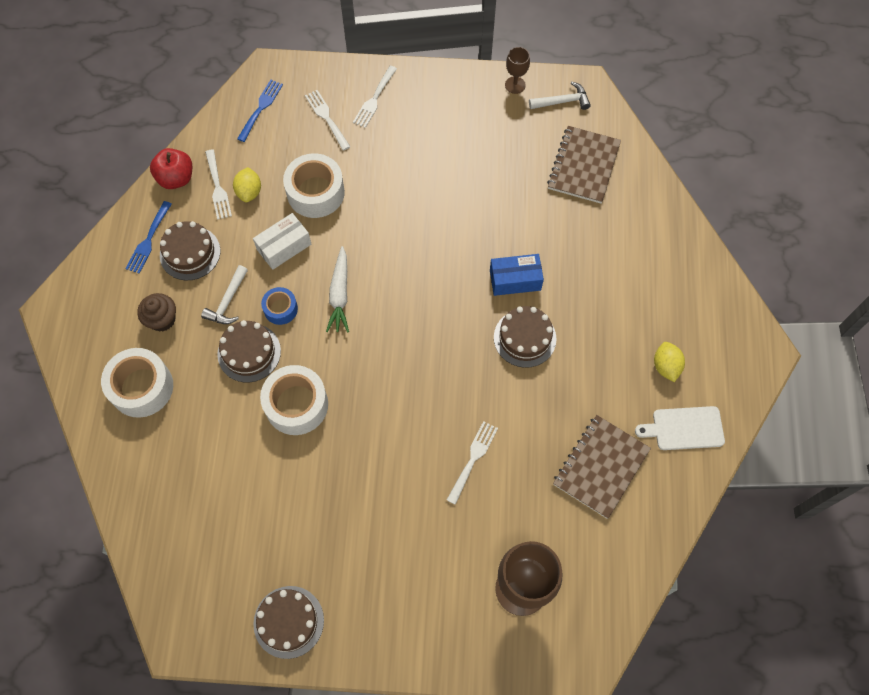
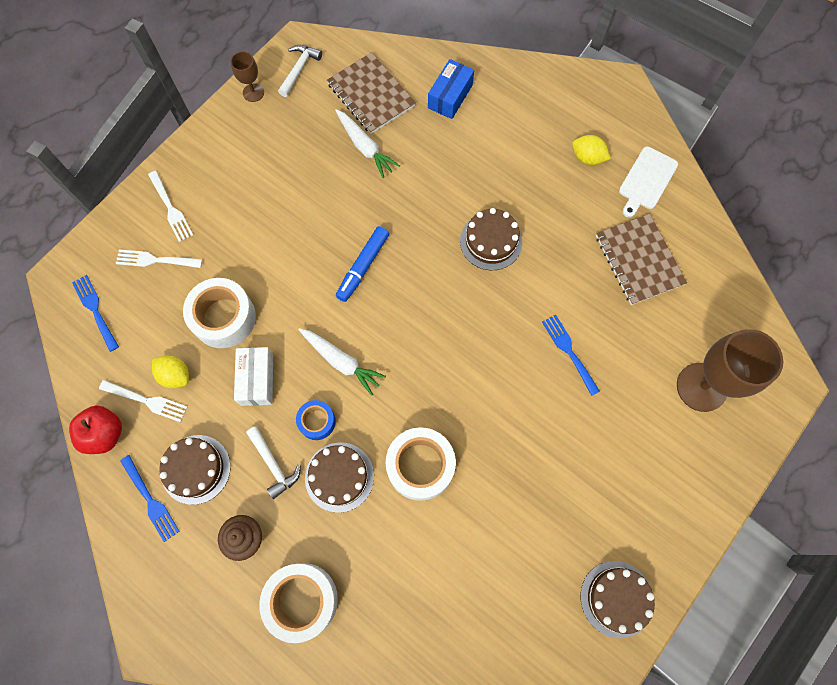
camera: 55 degrees left, 5 degrees up
white fork [447,421,498,505] -> blue fork [542,314,600,396]
blue box [490,254,544,296] -> blue box moved to [428,59,474,119]
none -> white carrot [335,109,400,178]
none -> blue marker [336,226,389,302]

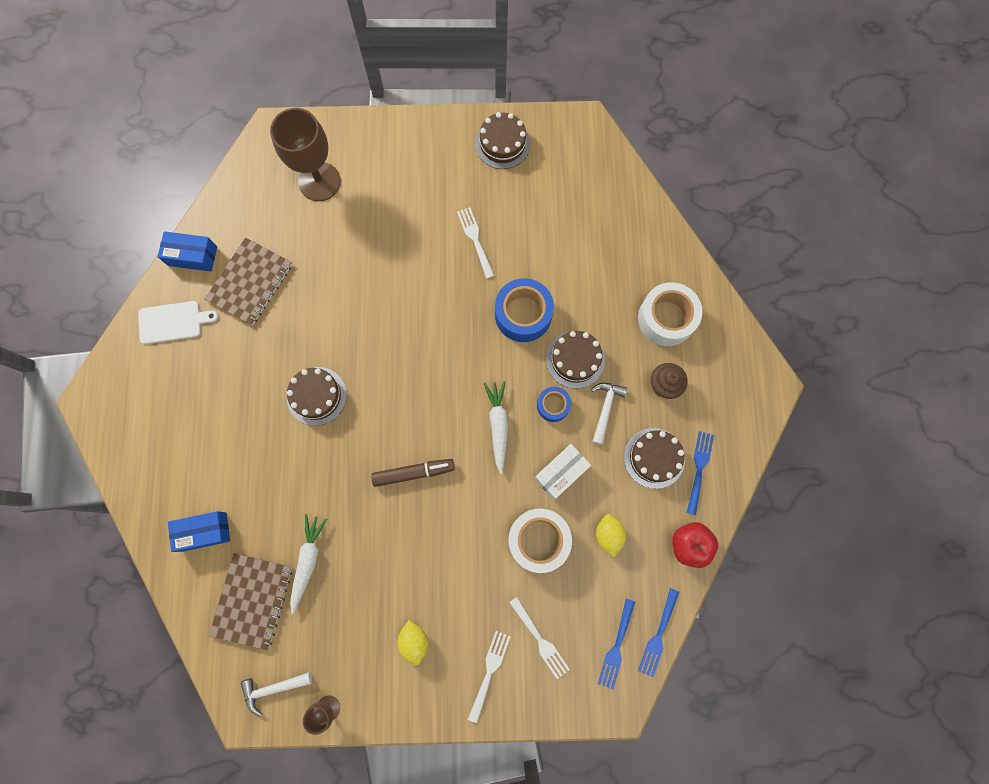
camera: 130 degrees left, 5 degrees up
white fork [99,380,188,422] -> white fork moved to [457,207,494,279]
blue marker [336,226,389,302] -> brown marker [371,459,455,487]
white tape [385,427,456,501] -> blue tape [495,278,554,342]
blue fork [542,314,600,396] -> blue fork moved to [638,588,679,677]
yellow lemon [572,135,611,165] -> yellow lemon moved to [397,620,428,665]
none -> blue box [157,231,217,272]

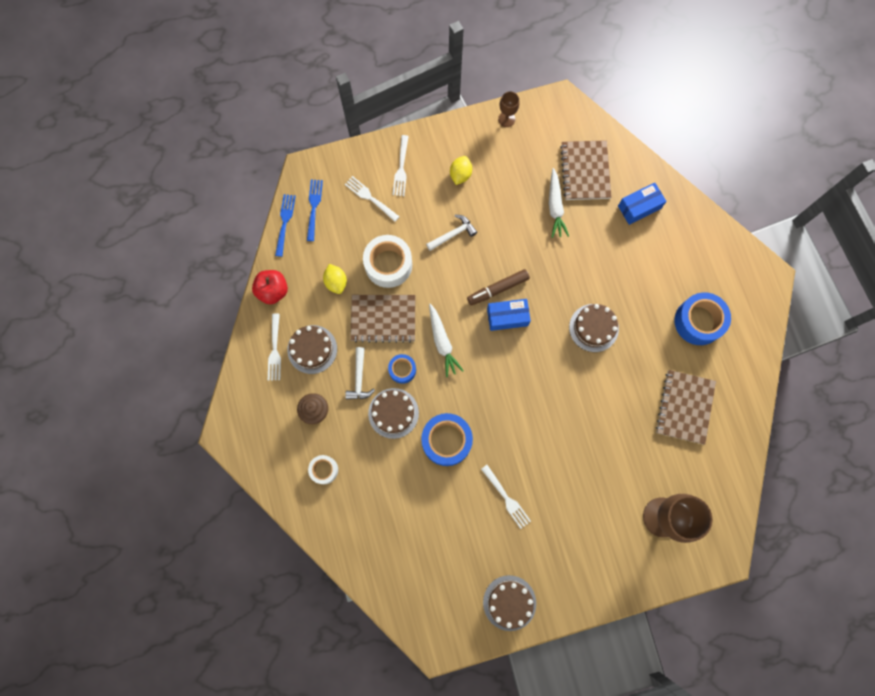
camera: 165 degrees right, 0 degrees up
white cutting board [138,301,219,344] -> none
blue box [157,231,217,272] -> blue box moved to [487,299,531,331]
white hammer [240,672,312,716] -> white hammer moved to [426,215,477,251]
yellow lemon [397,620,428,665] -> yellow lemon turned 45 degrees clockwise [450,156,472,185]
white box [534,444,591,500] -> brown notebook [350,295,416,343]
white tape [638,282,703,346] -> white tape [308,455,338,484], size x0.56
blue fork [686,431,714,515] -> white fork [268,314,281,380]
none -> blue tape [674,292,731,345]

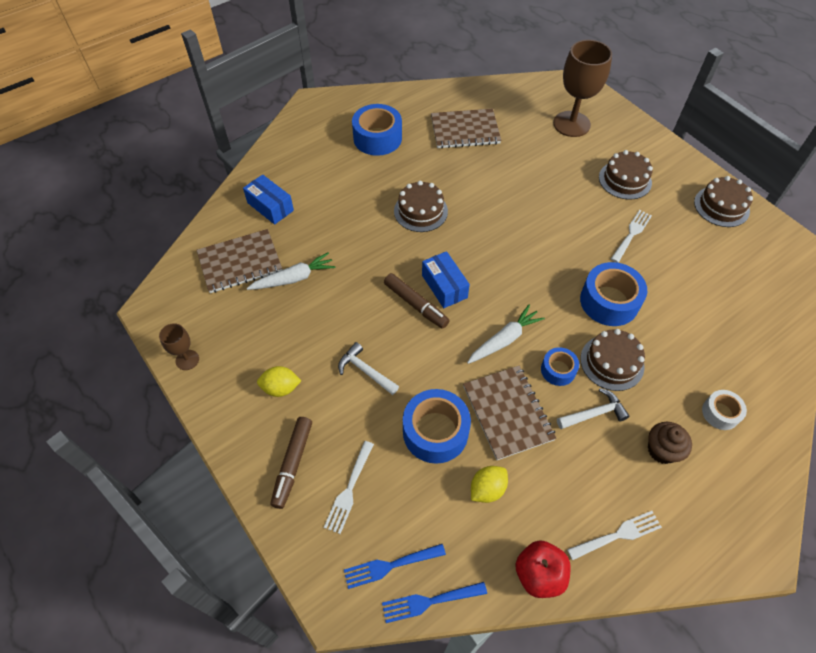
camera: 110 degrees left, 20 degrees down
brown cake [287,325,337,374] -> brown cake moved to [599,150,653,200]
white tape [363,235,412,288] -> blue tape [403,389,471,464]
white fork [393,135,409,196] -> brown marker [270,417,312,509]

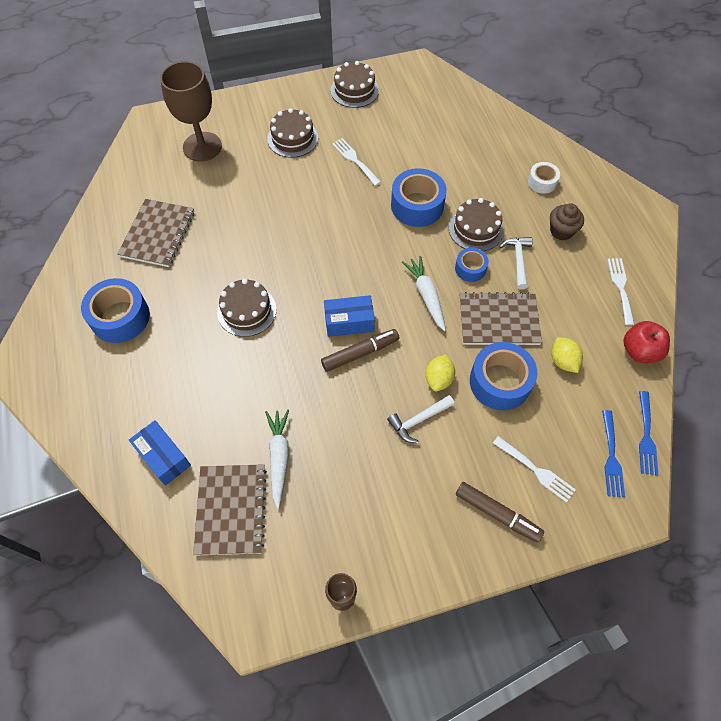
camera: 70 degrees left, 5 degrees up
blue box [243,174,294,225] -> blue box turned 75 degrees clockwise [129,420,191,486]
yellow lemon [257,366,301,397] -> yellow lemon moved to [425,354,455,391]

